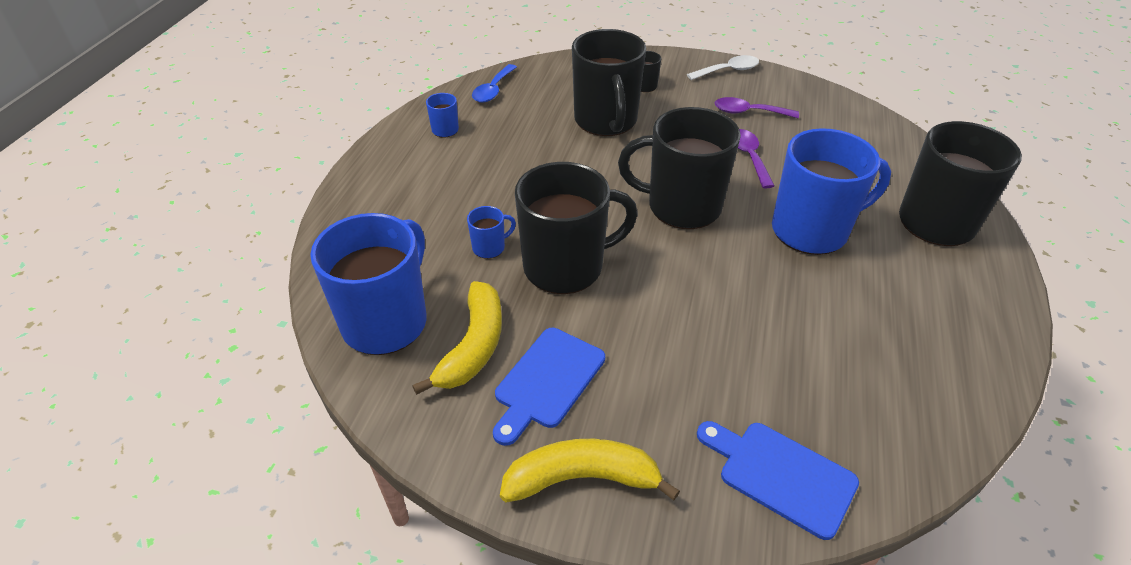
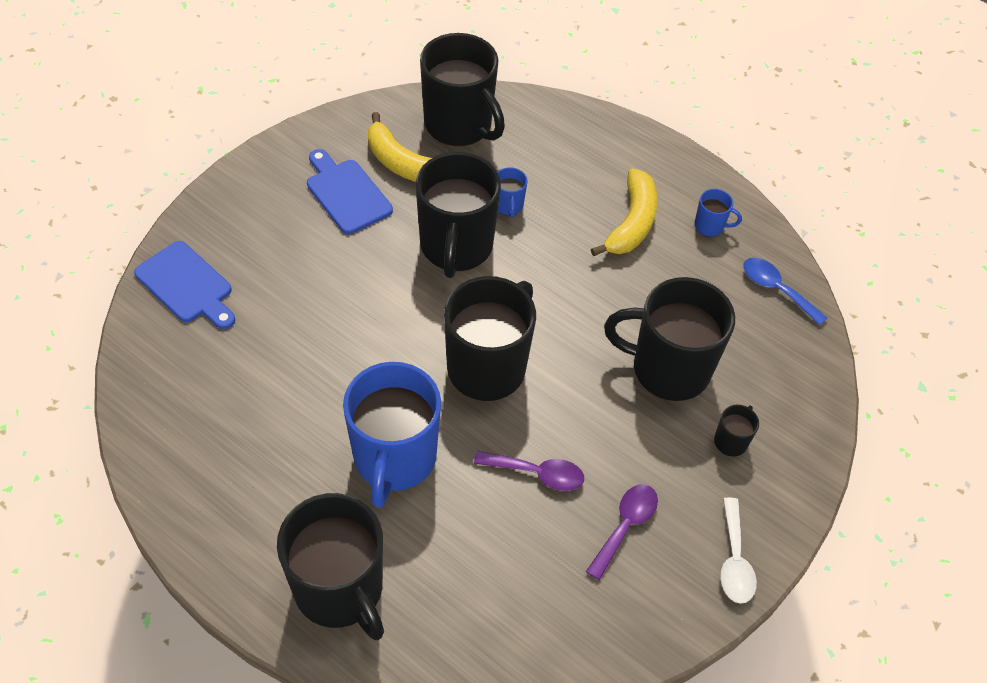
camera: 110 degrees right, 10 degrees up
blue mug [310,213,427,355] -> black mug [420,33,505,146]
yellow banana [500,439,680,502] -> yellow banana moved to [591,168,658,256]
blue cutting board [697,421,859,540] -> blue cutting board turned 75 degrees clockwise [134,241,235,329]

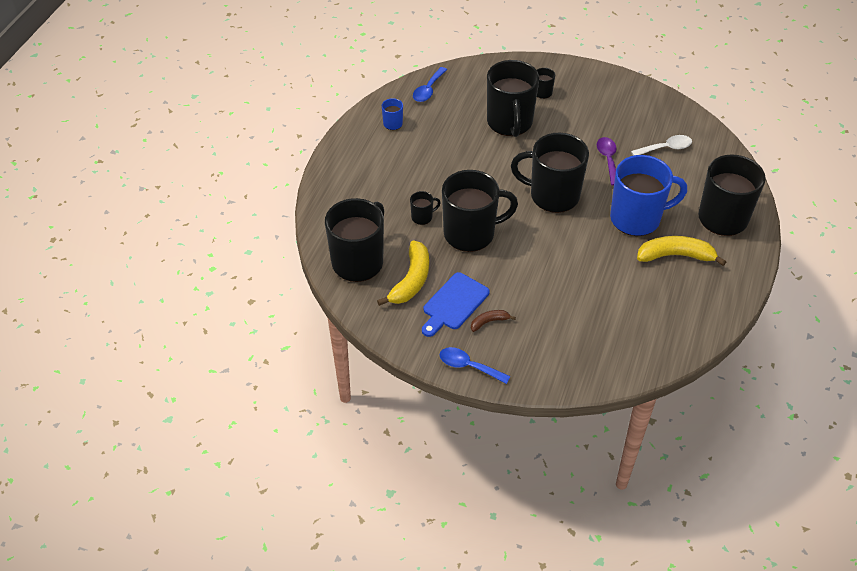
camera: 105 degrees left, 5 degrees down
blue cutting board [134,241,235,329] -> none
blue mug [498,167,527,218] -> black mug [410,191,441,225]
purple spoon [586,484,658,580] -> none
yellow banana [591,168,658,256] -> yellow banana moved to [637,236,726,266]
white spoon [720,497,757,604] -> white spoon moved to [631,135,692,156]
none -> blue spoon [440,347,511,384]
none -> brown banana [471,310,516,332]

